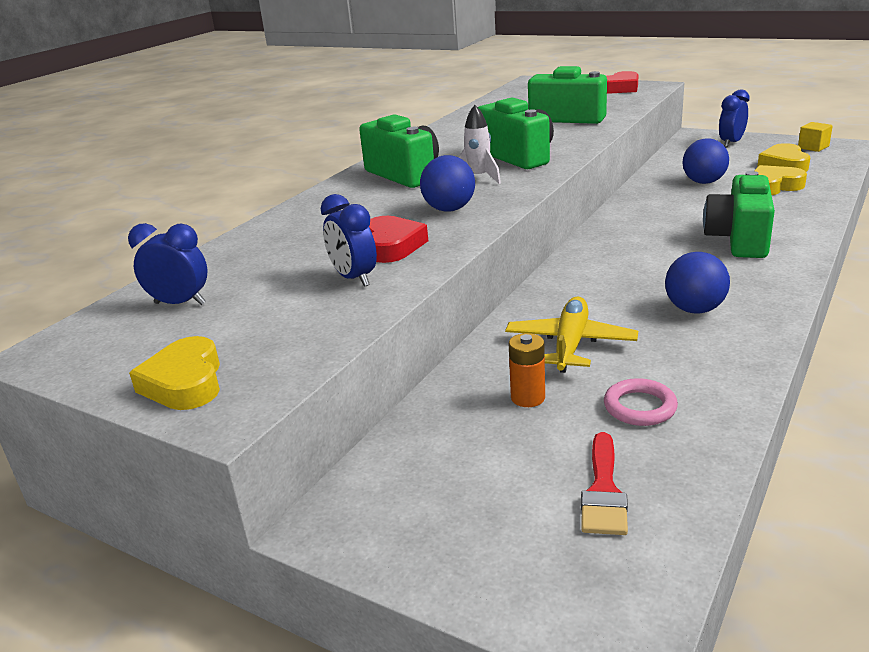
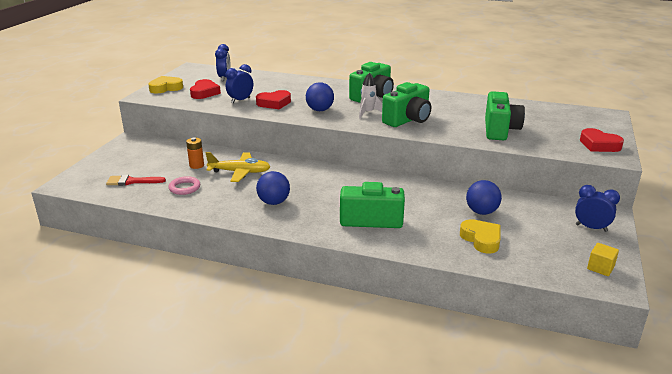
camera: 75 degrees right, 0 degrees up
yellow heart [758,143,810,172] -> none
none -> red heart [190,79,221,99]

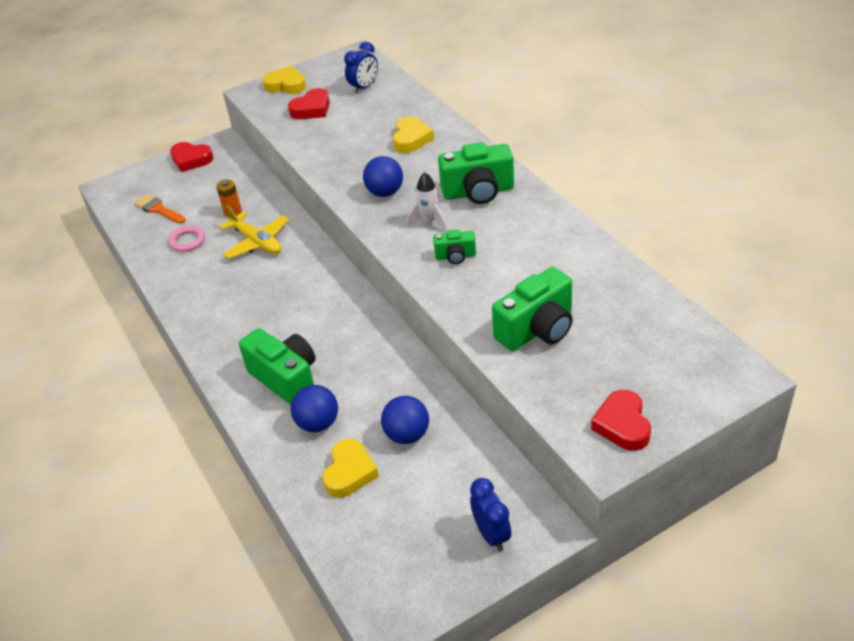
camera: 45 degrees right, 15 degrees up
red brush [106,175,166,186] -> orange brush [134,194,186,224]
blue clock [226,64,253,103] -> none
red heart [256,90,291,109] -> red heart moved to [170,142,214,172]
blue ball [256,171,290,205] -> blue ball moved to [291,385,338,432]
green camera [382,82,431,127] -> green camera [433,230,476,264], size x0.53
yellow cube [587,243,619,276] -> none
none -> yellow heart [393,116,434,153]

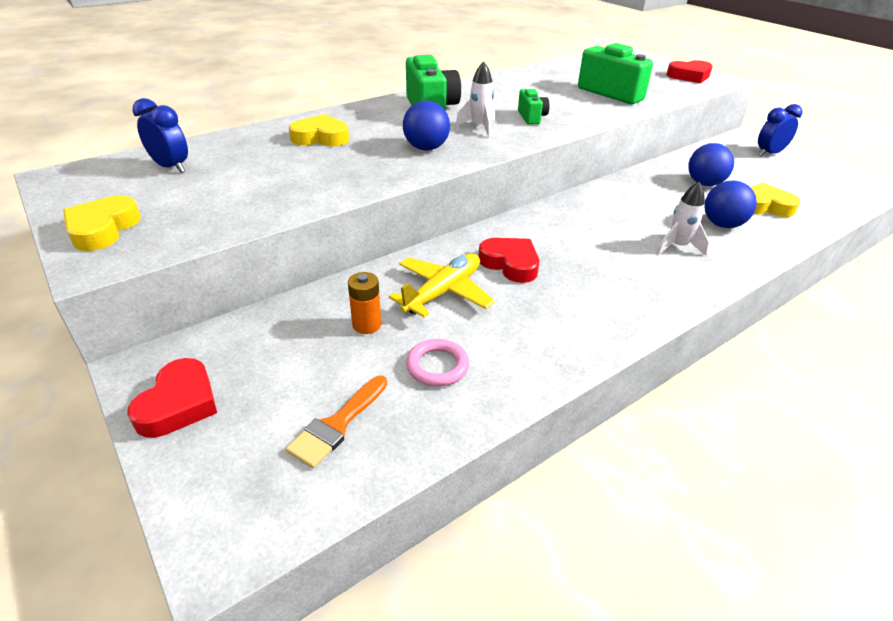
camera: 100 degrees left, 5 degrees down
green camera [239,328,316,405] -> white rocket [657,182,709,256]
red heart [288,88,330,119] -> red heart moved to [478,238,539,283]

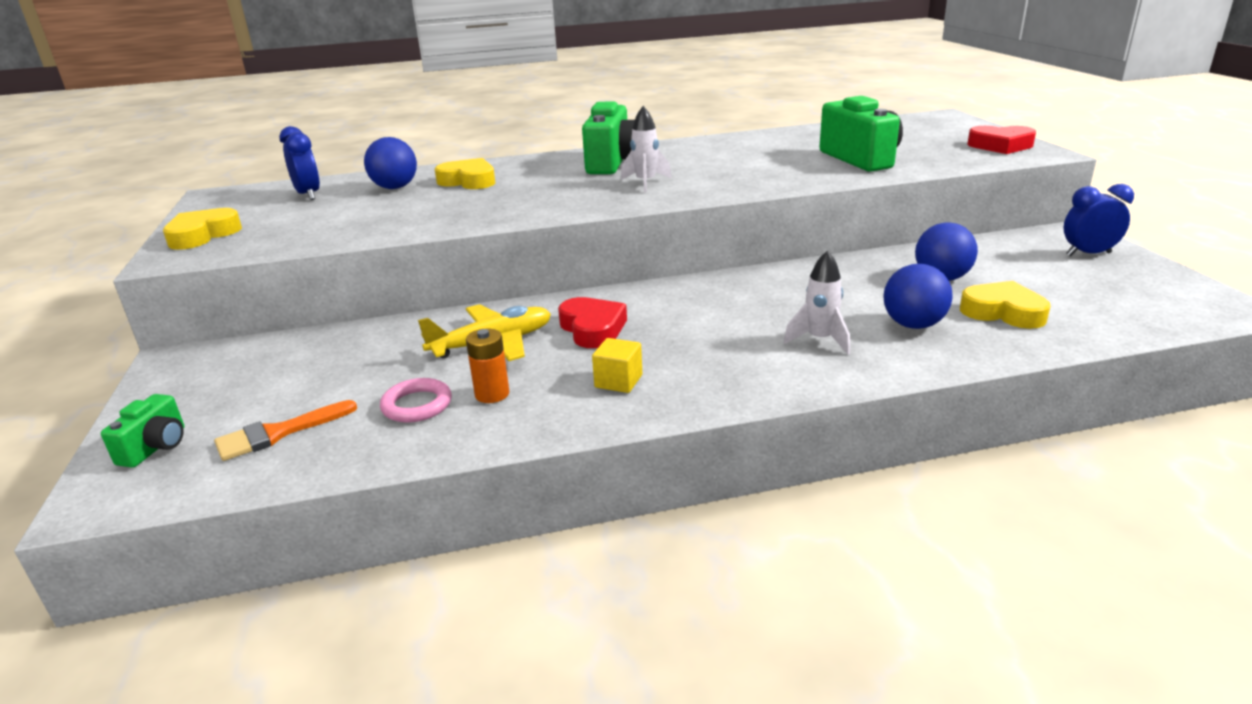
camera: 25 degrees right, 10 degrees down
red heart [127,358,217,438] -> none
orange battery [348,272,381,334] -> orange battery moved to [466,328,509,403]
blue ball [403,101,450,151] -> blue ball moved to [364,137,417,189]
green camera [518,89,550,125] -> green camera moved to [101,394,184,468]
none -> yellow cube [592,338,642,393]

